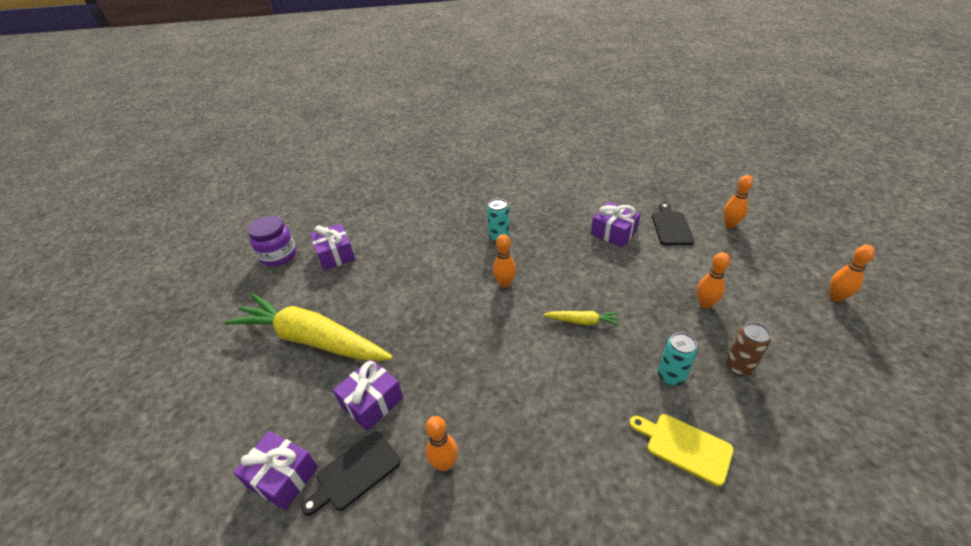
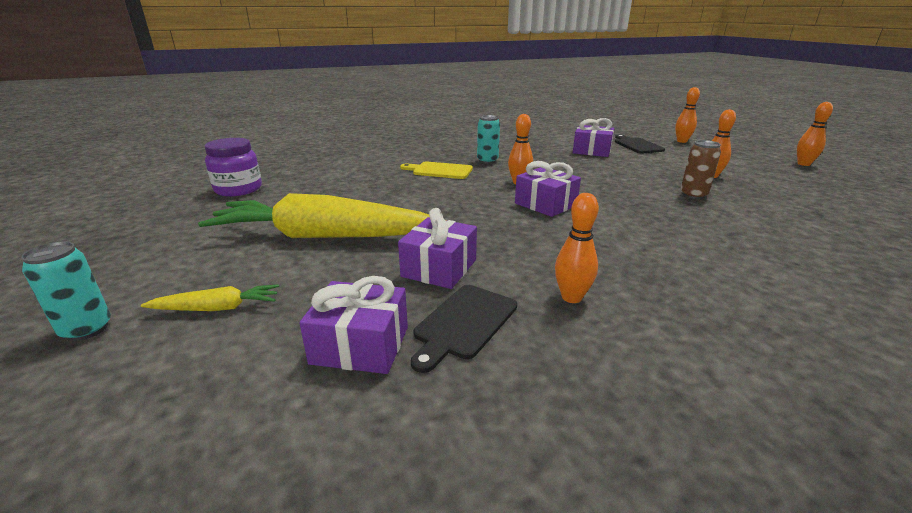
camera: 20 degrees left, 15 degrees down
purple gift [310,223,355,270] -> purple gift moved to [515,161,581,217]
yellow carrot [543,311,620,326] -> yellow carrot moved to [141,284,279,311]
yellow cutting board [629,414,734,487] -> yellow cutting board moved to [400,162,473,179]
turquoise can [658,332,698,386] -> turquoise can moved to [21,241,111,341]
brown can [726,322,771,376] -> brown can moved to [681,140,721,199]

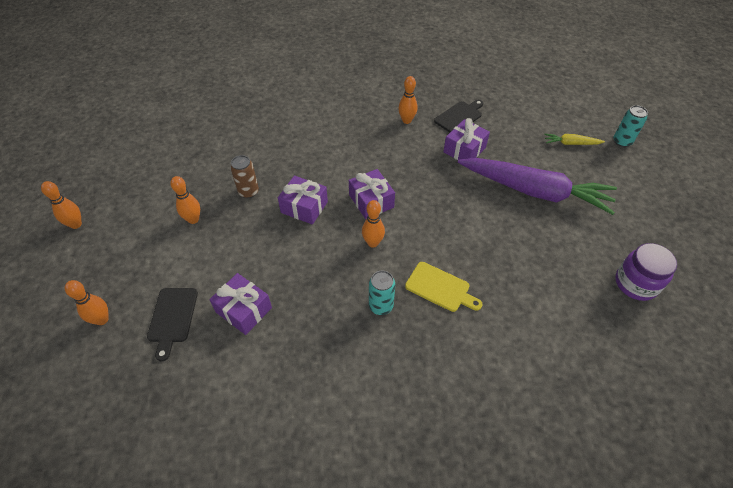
camera: 165 degrees left, 25 degrees up
yellow carrot [198,193,430,238] -> purple carrot [458,158,617,215]
purple gift [300,276,408,374] -> purple gift moved to [278,176,328,225]

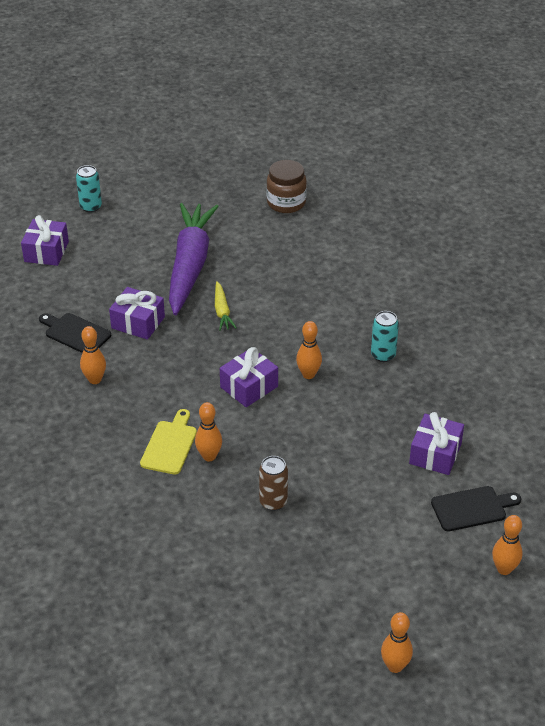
camera: 105 degrees left, 10 degrees down
orange bowling pin [170,176,200,224] -> orange bowling pin moved to [195,402,222,462]
purple gift [278,176,328,225] -> purple gift moved to [21,215,69,266]
yellow cutting board [405,262,483,312] -> yellow cutting board moved to [140,409,197,475]
yellow carrot [544,134,605,145] -> yellow carrot moved to [215,281,237,331]
purple jar [615,243,677,301] -> brown jar [266,160,307,213]

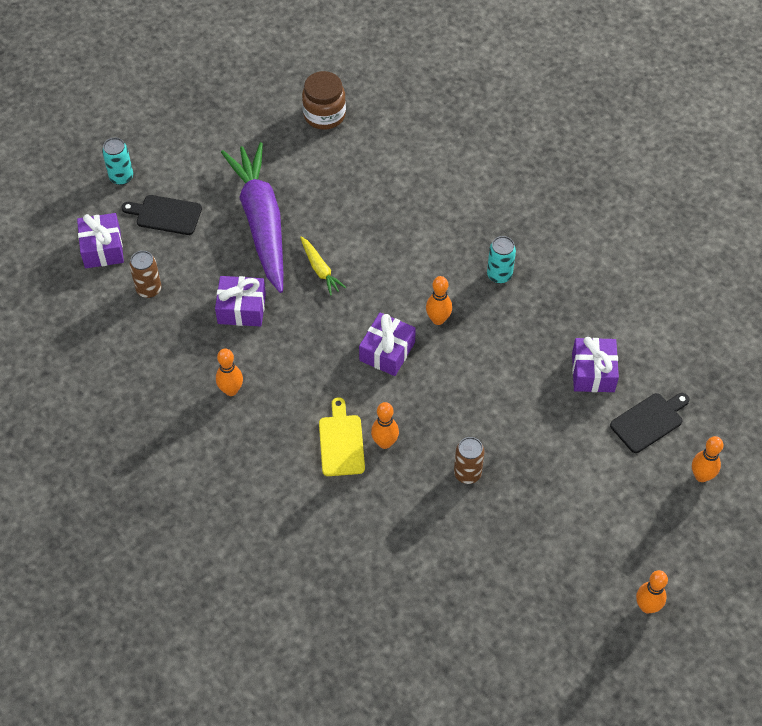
camera: 20 degrees left, 15 degrees up
black cutting board [39,313,111,353] -> black cutting board moved to [121,195,202,235]
none -> brown can [129,251,161,298]

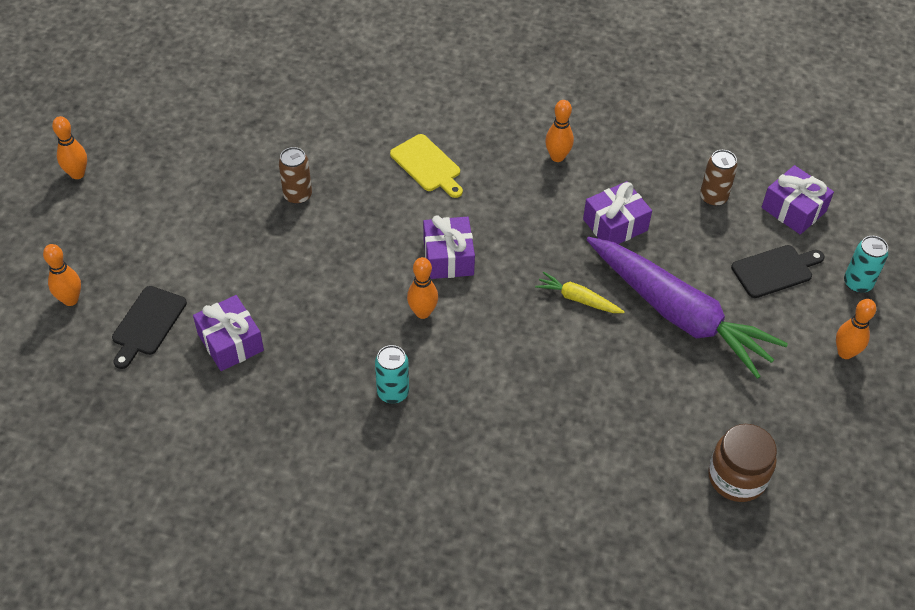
camera: 145 degrees right, 5 degrees down
orange bowling pin [371,402,399,449] -> orange bowling pin moved to [836,299,876,359]

